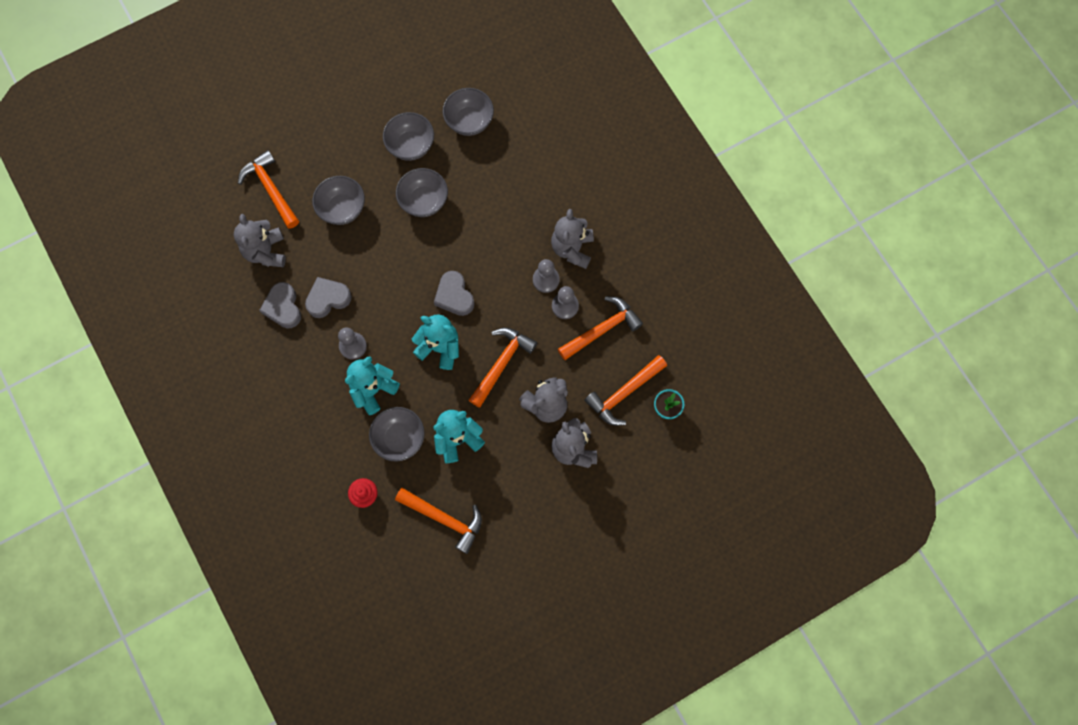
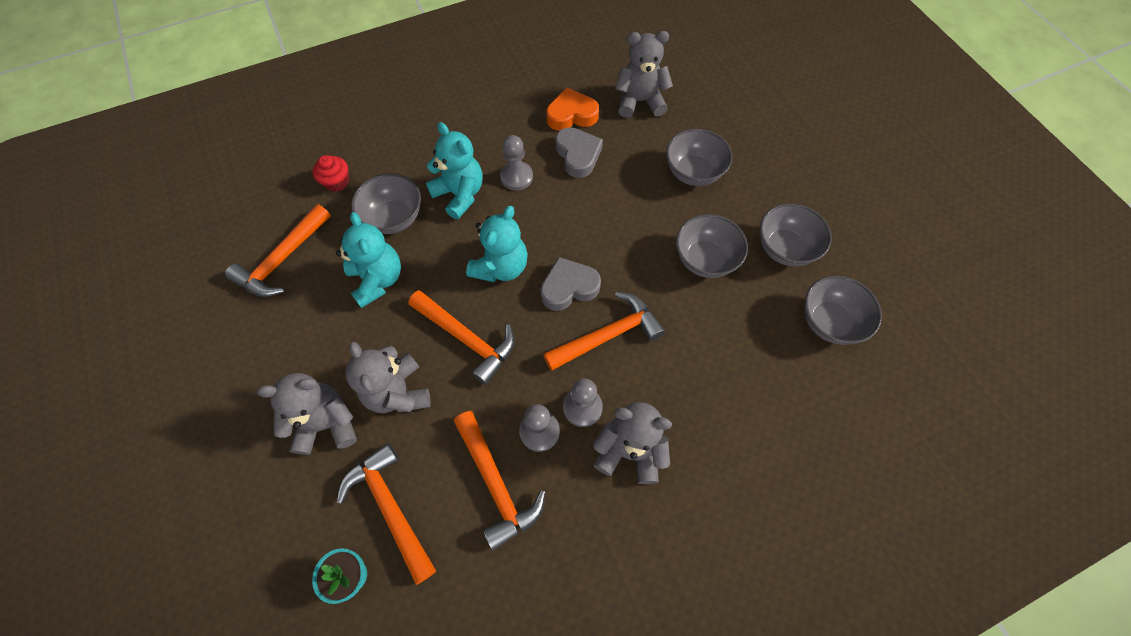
camera: 95 degrees right, 10 degrees down
orange hammer [238,150,299,229] -> orange hammer moved to [543,292,665,371]
grey heart [259,282,301,329] -> orange heart [546,88,599,131]

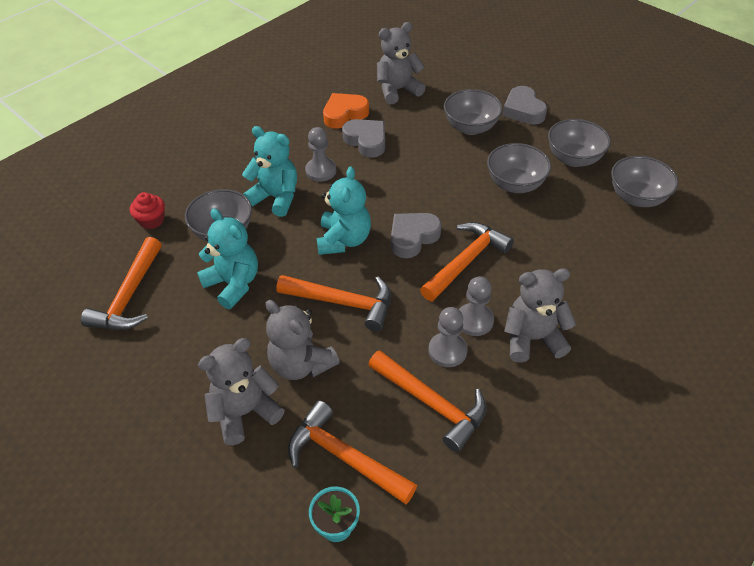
camera: 20 degrees left, 15 degrees down
none -> grey heart [503,86,547,125]

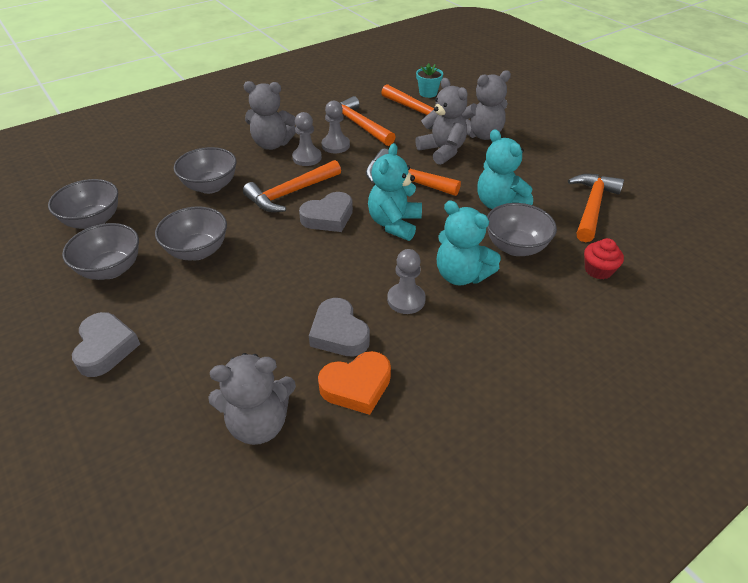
camera: 170 degrees left, 5 degrees down
grey bowl [444,89,503,135] -> grey bowl moved to [174,147,237,194]

